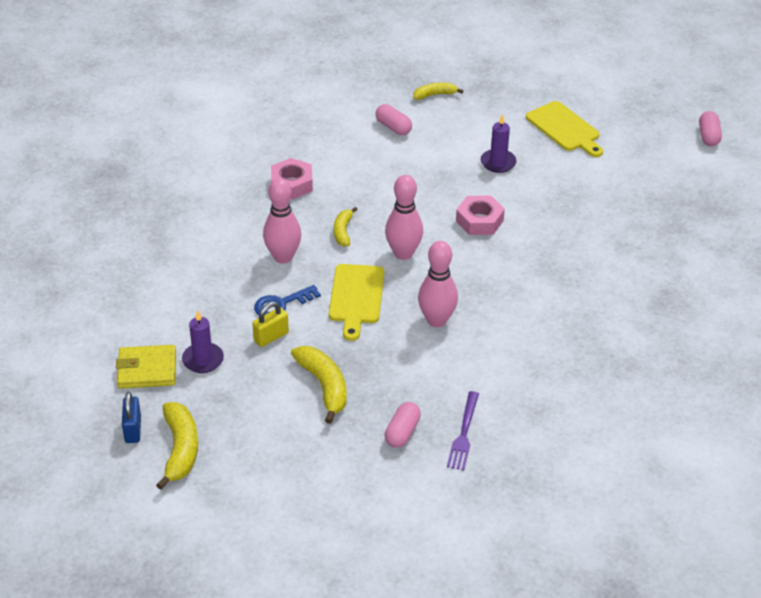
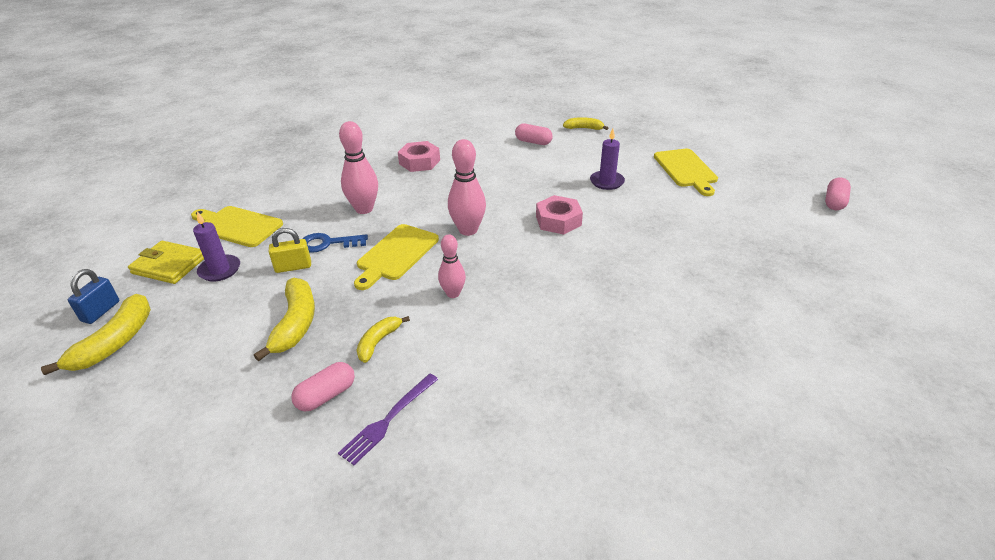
camera: 25 degrees right, 5 degrees down
yellow banana [334,207,358,246] -> yellow banana moved to [356,316,410,363]
pink capsule [376,104,412,135] -> pink capsule turned 45 degrees counterclockwise [515,124,553,145]
pink bowling pin [418,241,458,327] -> pink bowling pin [438,235,466,298], size x0.63
none -> yellow cutting board [191,206,283,247]

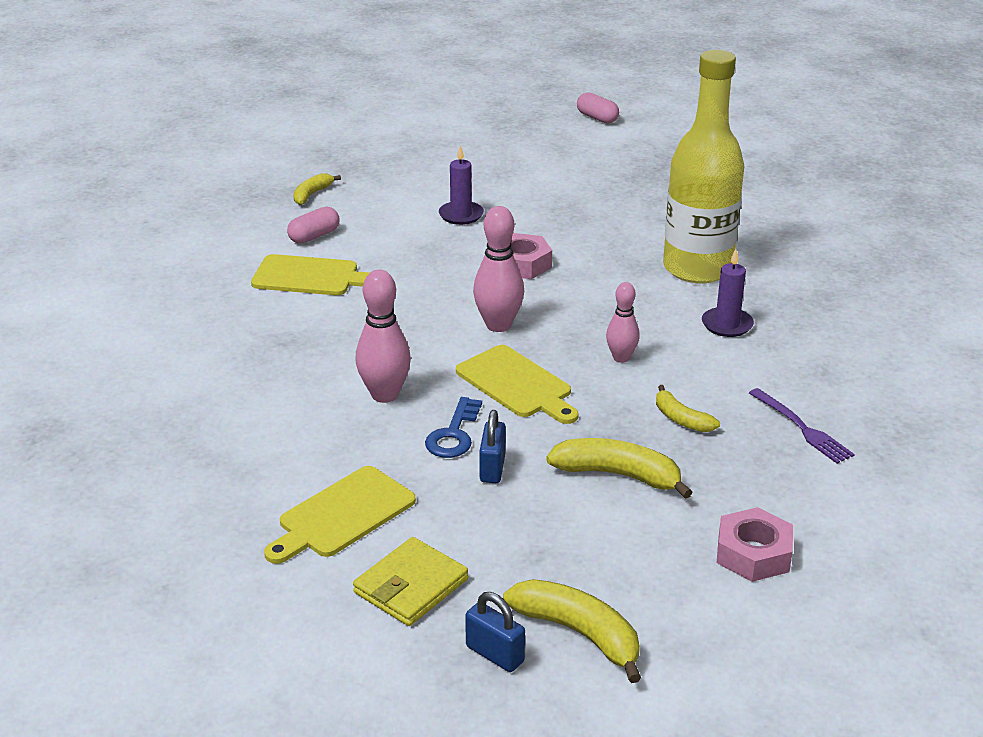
camera: 70 degrees left, 5 degrees down
purple candle [193,212,240,282] -> purple candle moved to [702,249,754,337]
yellow padlock [269,228,311,273] -> blue padlock [479,410,506,483]
pink capsule [291,362,355,411] -> none
pink nut [398,141,440,172] -> pink nut moved to [717,507,793,582]
yellow cutting board [654,149,718,196] -> yellow cutting board moved to [251,254,370,295]
none -> yellow bottle [663,50,744,283]

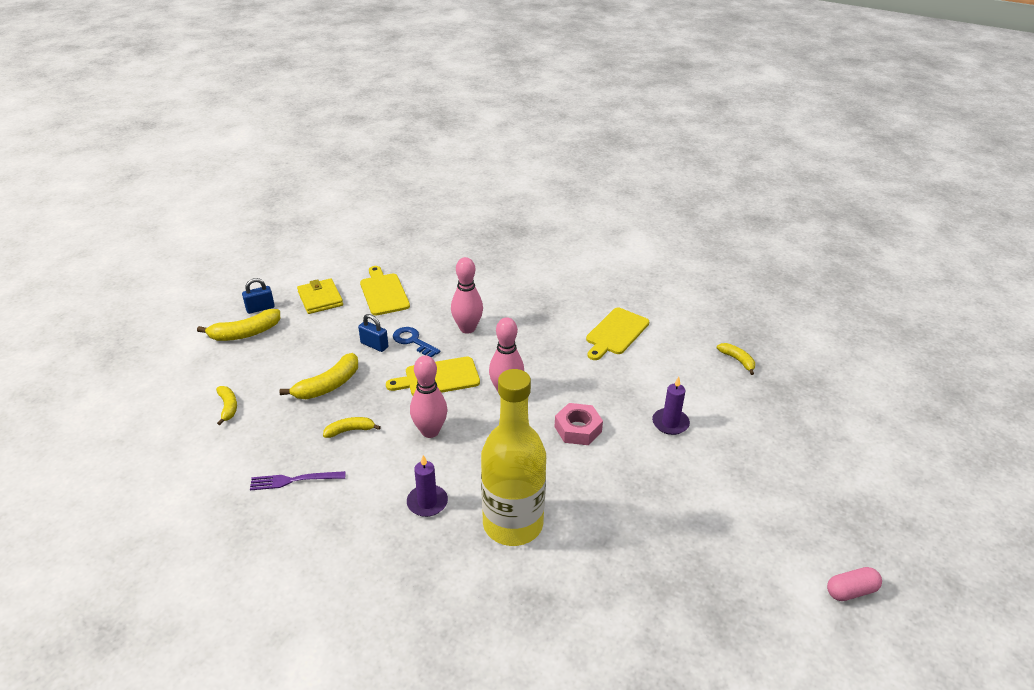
camera: 115 degrees right, 5 degrees up
pink capsule [287,207,340,244] -> none
pink bowling pin [606,282,640,363] -> pink bowling pin [410,356,448,438], size x1.58
pink nut [717,507,793,582] -> yellow banana [216,386,237,425]

